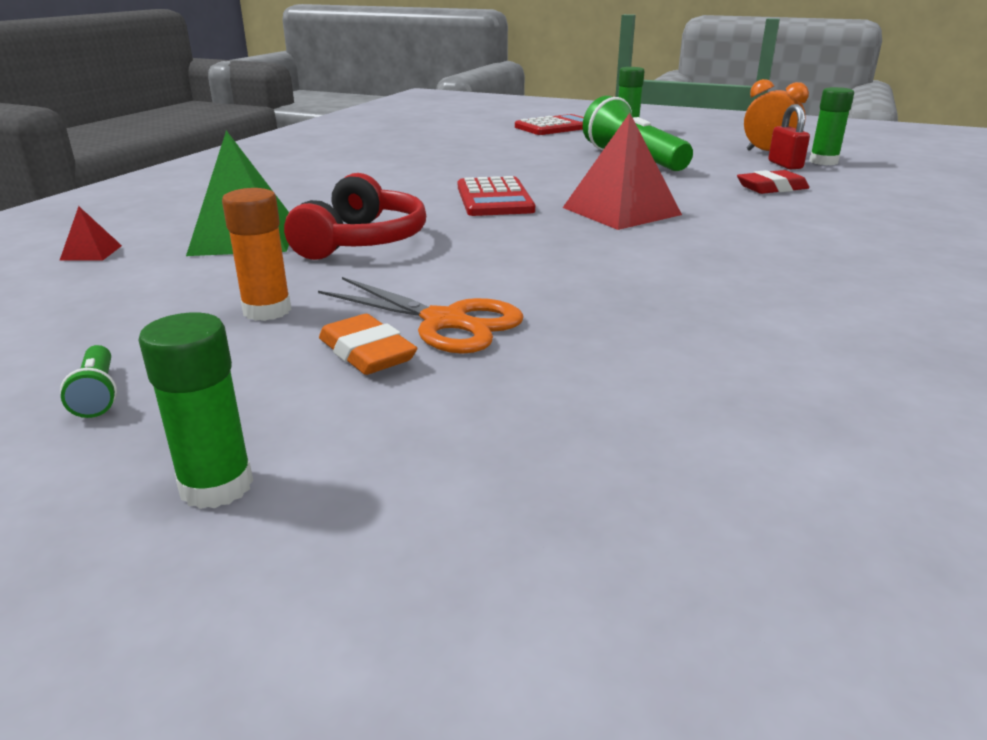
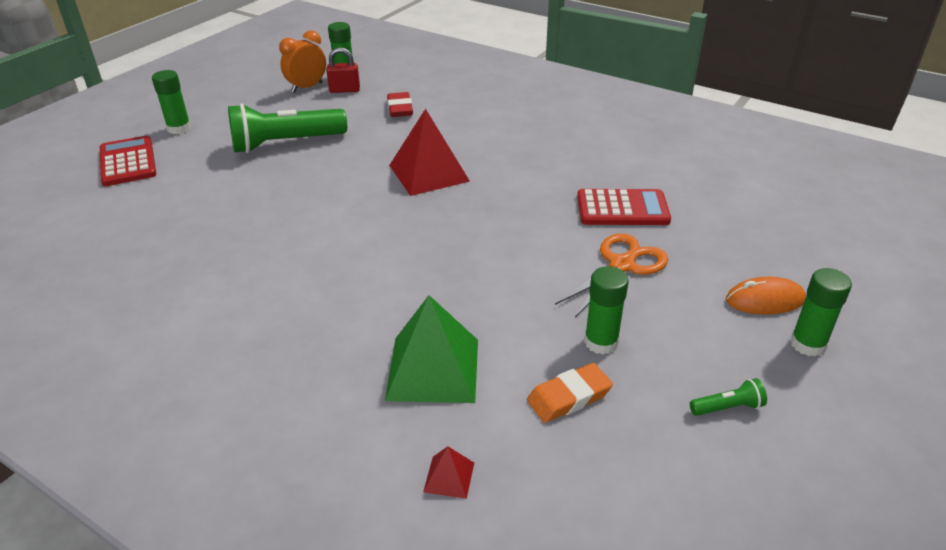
camera: 80 degrees left, 10 degrees up
orange glue stick [222,188,291,321] -> green glue stick [584,266,628,354]
red headphones [284,173,426,260] -> none
orange eraser [319,314,417,375] -> orange eraser moved to [527,363,613,423]
red calculator [458,176,535,216] -> red calculator moved to [577,189,671,225]
none -> orange mouse [726,277,806,314]

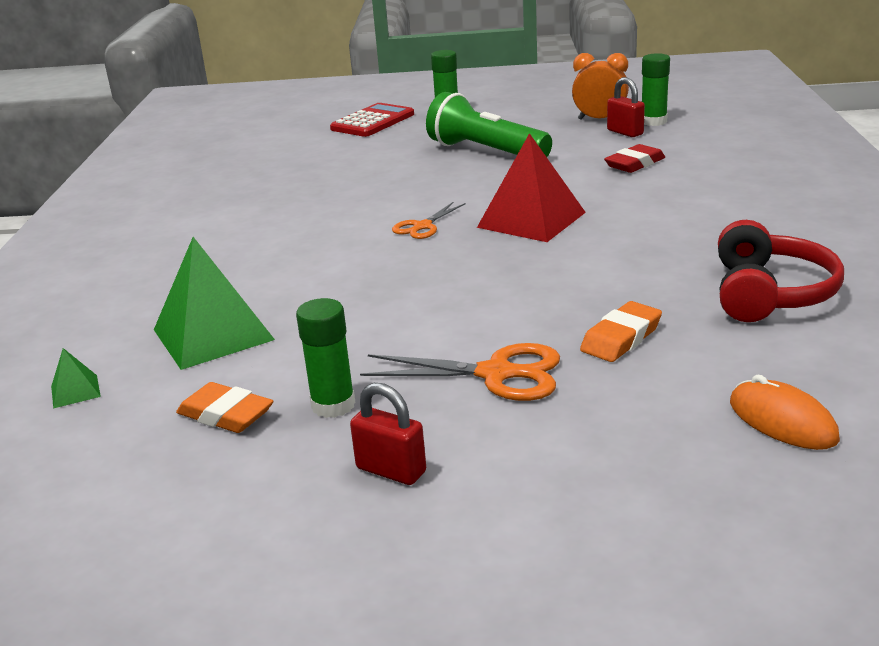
camera: 60 degrees right, 10 degrees down
red pyramid [423,446,474,499] -> green pyramid [51,348,101,409]
red calculator [577,189,671,225] -> orange eraser [580,301,662,362]
green flashlight [690,378,767,416] -> none
orange mouse [726,277,806,314] -> orange mouse moved to [730,375,840,450]
green glue stick [790,268,852,357] -> none
none -> red padlock [350,383,426,485]
none -> orange scissors [392,202,465,239]
none -> red headphones [718,220,844,322]

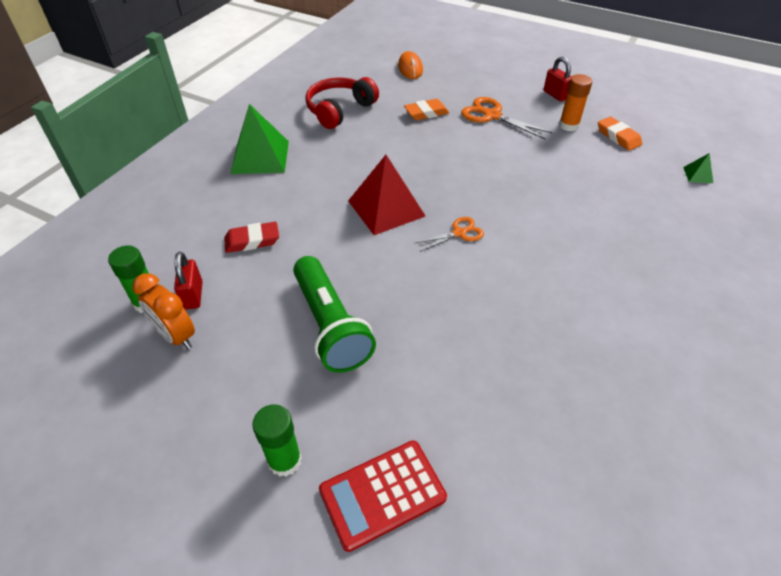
camera: 155 degrees left, 20 degrees up
green pyramid [154,237,275,370] -> green pyramid moved to [231,104,289,174]
green glue stick [296,298,356,418] -> orange glue stick [559,74,592,131]

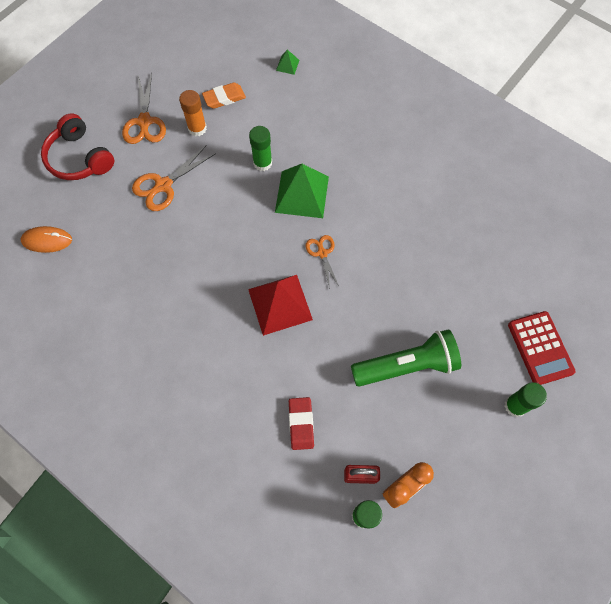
camera: 80 degrees left, 20 degrees up
green pyramid [231,104,289,174] -> green pyramid moved to [275,164,329,218]
red headphones [305,77,379,129] -> red headphones moved to [41,113,114,180]
orange eraser [404,99,449,120] -> none
red padlock [544,57,572,101] -> orange scissors [122,73,166,144]
none -> green glue stick [249,126,272,171]

